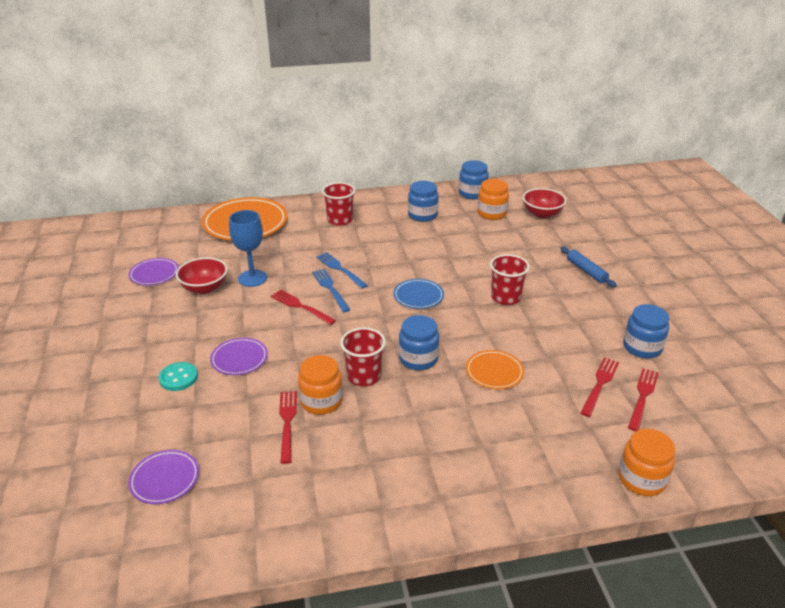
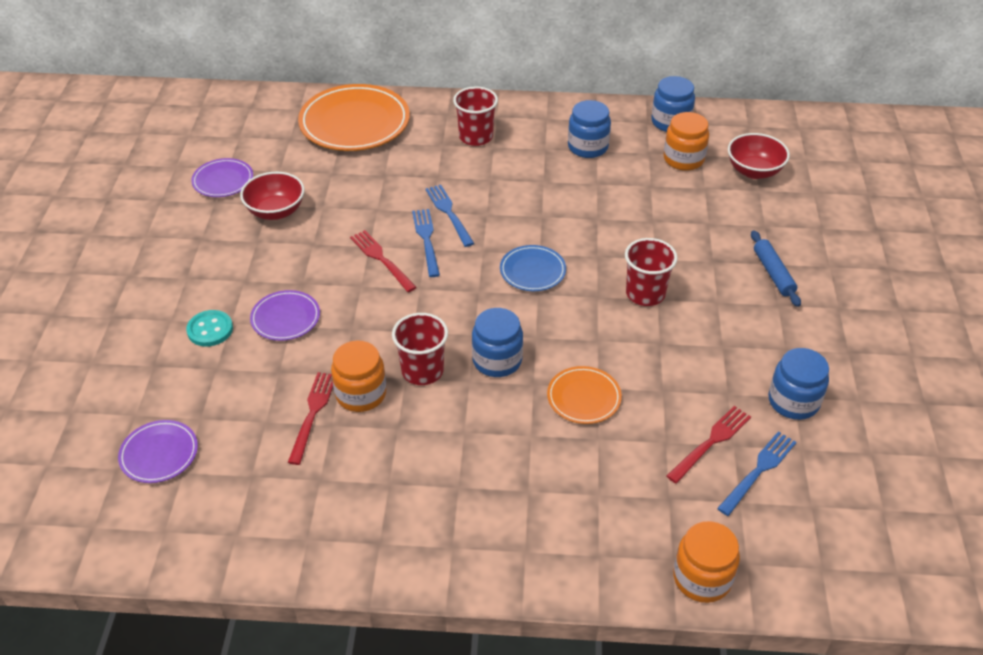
camera: 15 degrees right, 10 degrees up
blue goblet [229,210,267,287] -> none
red fork [628,368,659,431] -> blue fork [717,431,797,516]

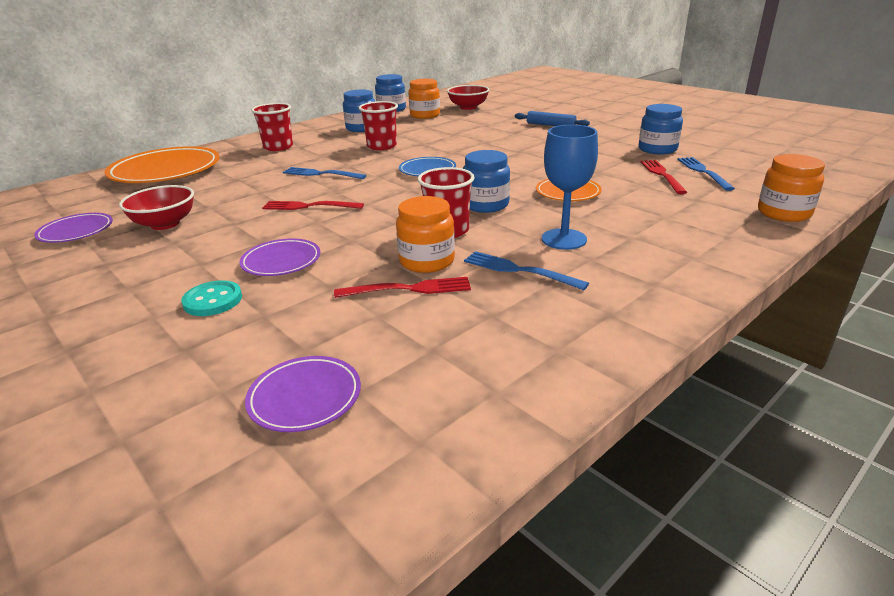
camera: 45 degrees left, 15 degrees down
red fork [288,372,333,465] -> red fork turned 120 degrees clockwise [334,277,471,298]
blue fork [412,209,440,277] -> blue fork moved to [464,251,589,290]
red cup [625,238,678,306] -> red cup moved to [359,101,398,150]
none -> blue goblet [542,125,598,250]

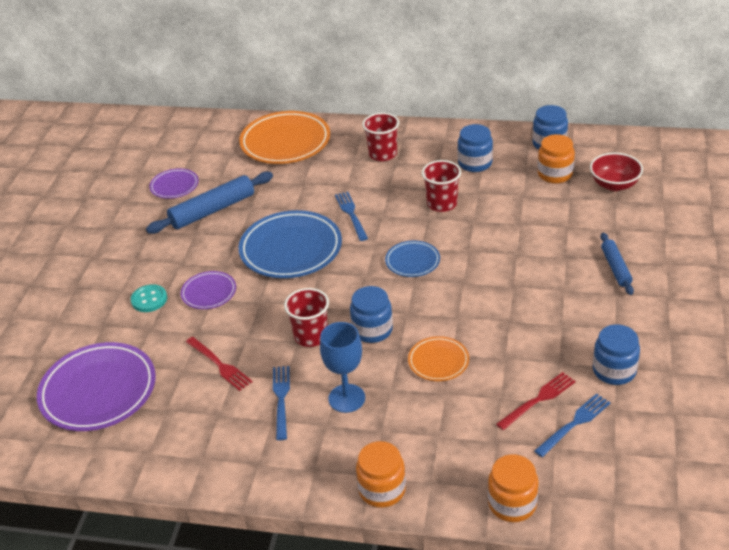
camera: 55 degrees right, 10 degrees up
red bowl [119,185,194,230] -> blue rolling pin [146,172,273,234]
purple plate [245,356,361,432] -> purple plate [37,342,156,431], size x1.93
red fork [262,201,364,210] -> blue plate [239,210,342,278]
orange jar [396,196,455,273] -> orange jar moved to [356,441,406,508]

